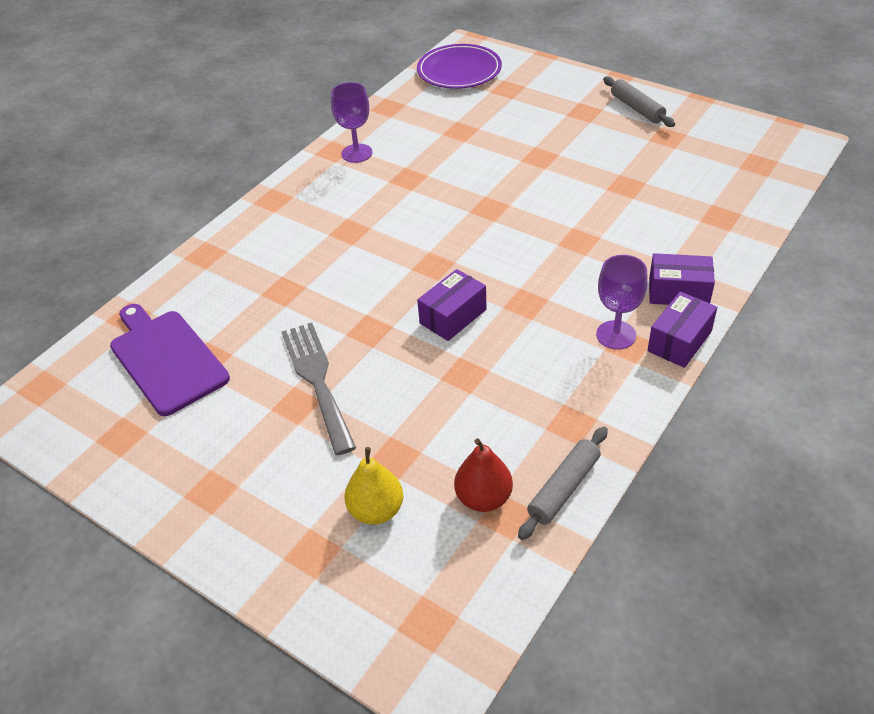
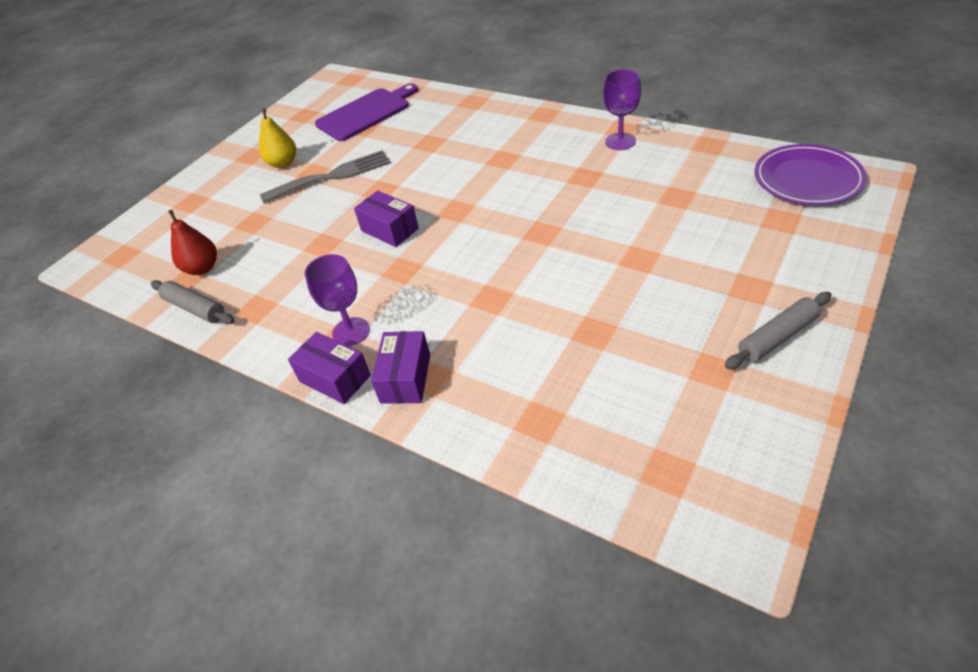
camera: 90 degrees right, 0 degrees up
yellow pear [345,447,403,525] -> yellow pear moved to [259,108,296,168]

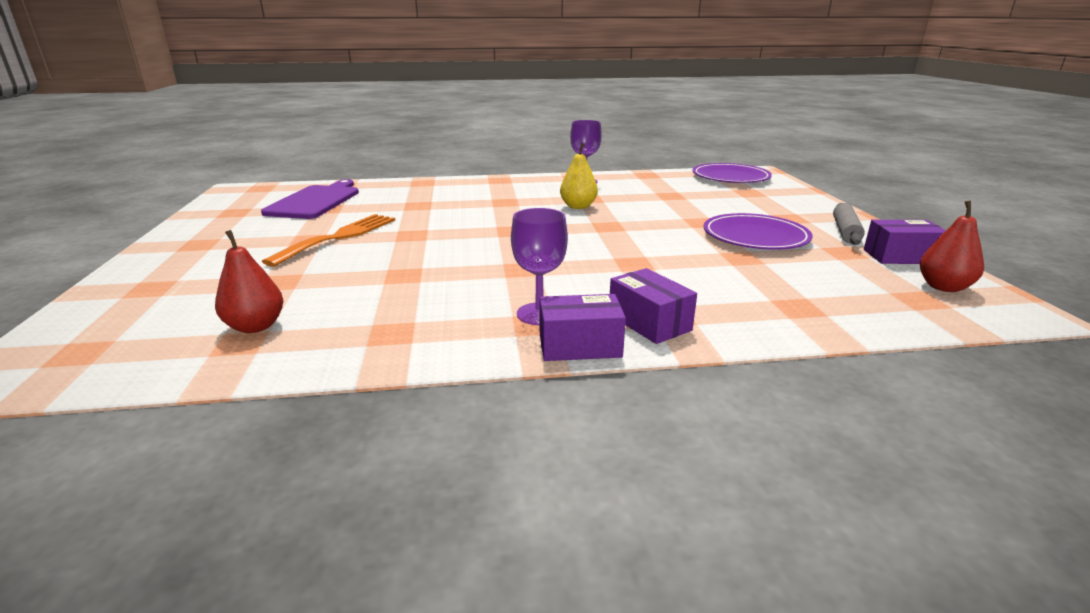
camera: 45 degrees left, 20 degrees down
grey rolling pin [151,280,234,325] -> none
yellow pear [259,108,296,168] -> yellow pear moved to [560,143,598,209]
grey fork [260,150,391,203] -> orange fork [262,214,395,267]
purple box [354,191,419,247] -> purple box moved to [864,220,946,264]
none -> purple plate [704,213,813,250]
none -> red pear [920,201,984,292]

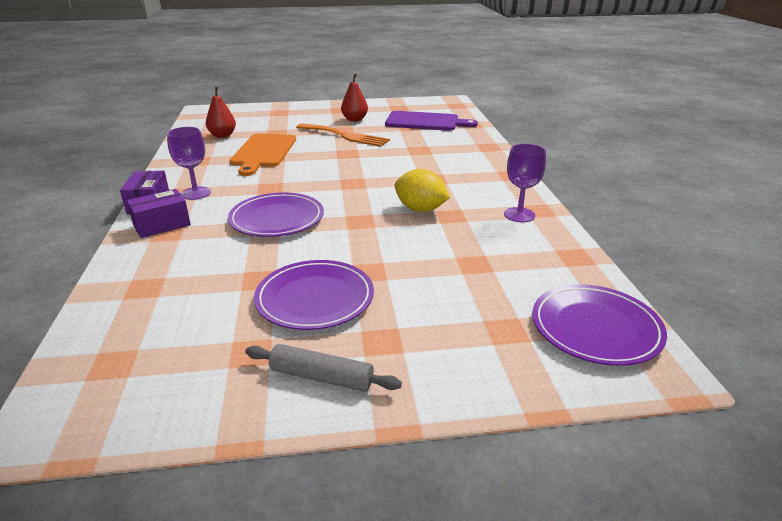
camera: 90 degrees right, 5 degrees up
yellow pear [560,143,598,209] -> yellow lemon [395,169,450,212]
purple box [864,220,946,264] -> none
red pear [920,201,984,292] -> red pear moved to [341,74,368,122]
none -> purple plate [228,192,324,237]
none -> orange cutting board [230,134,296,176]

